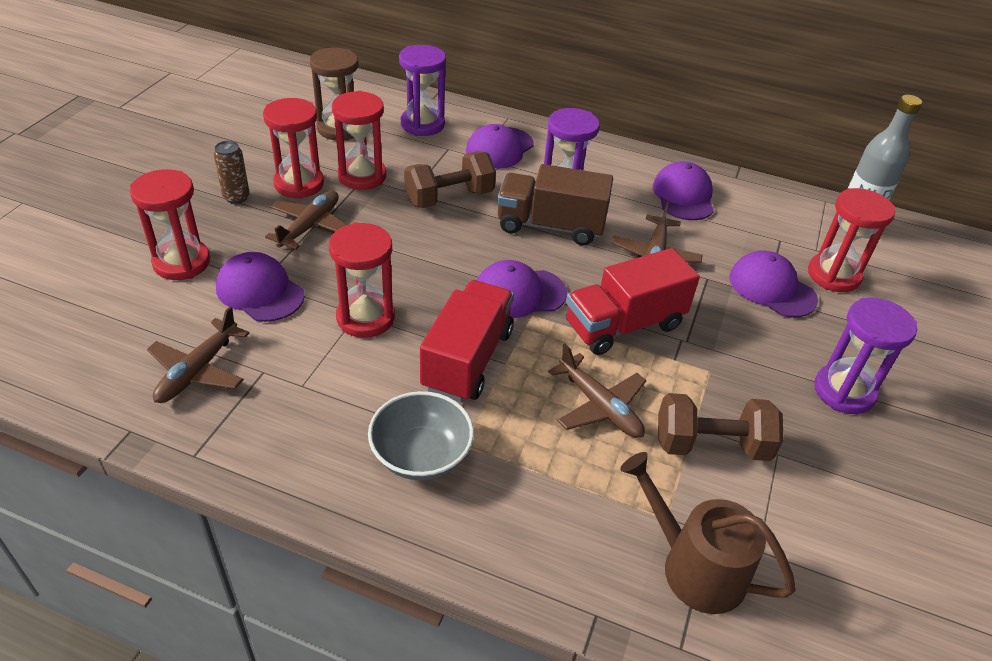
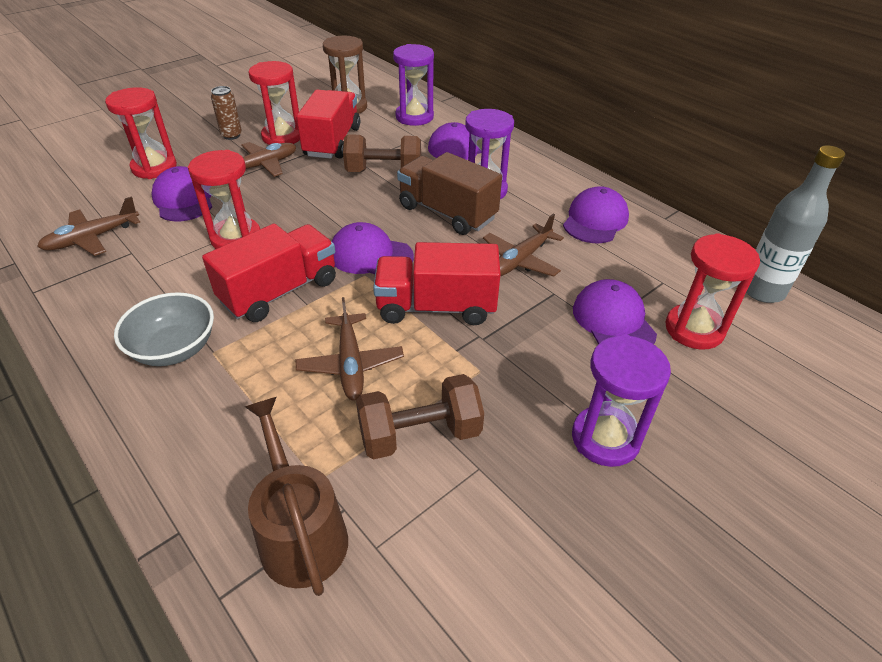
camera: 30 degrees right, 0 degrees up
red hourglass [332,91,386,190] -> red truck [296,90,360,159]
brown dumbbell [658,393,783,461] -> brown dumbbell turned 45 degrees counterclockwise [356,374,484,459]

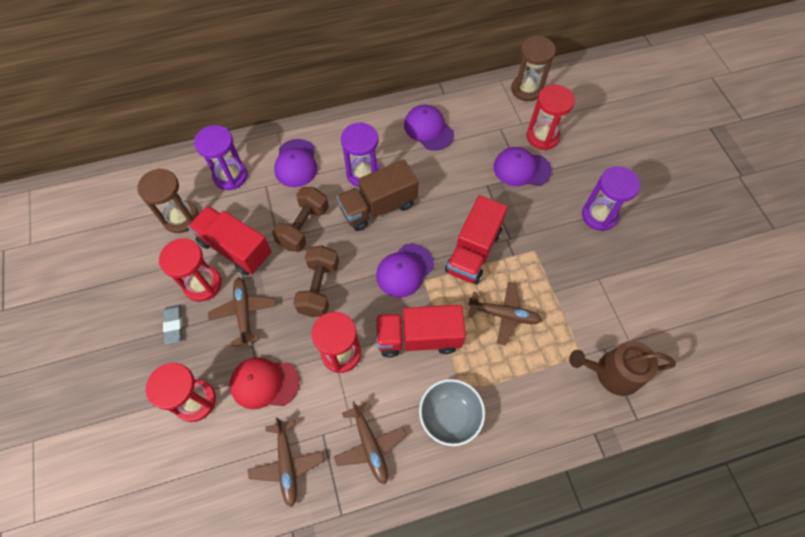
camera: 65 degrees left, 20 degrees up
purple cap [151,166,212,221] -> red cap [230,357,300,409]
red truck [202,224,336,322] -> red truck turned 75 degrees counterclockwise [376,305,466,358]
brown can [211,86,242,140] -> grey eraser [163,305,183,345]
brown dumbbell [356,374,484,459] -> brown dumbbell moved to [293,246,339,317]
brown plane [483,214,564,277] -> brown plane moved to [334,401,406,484]
grey bottle [746,146,845,303] -> brown hourglass [511,35,556,101]

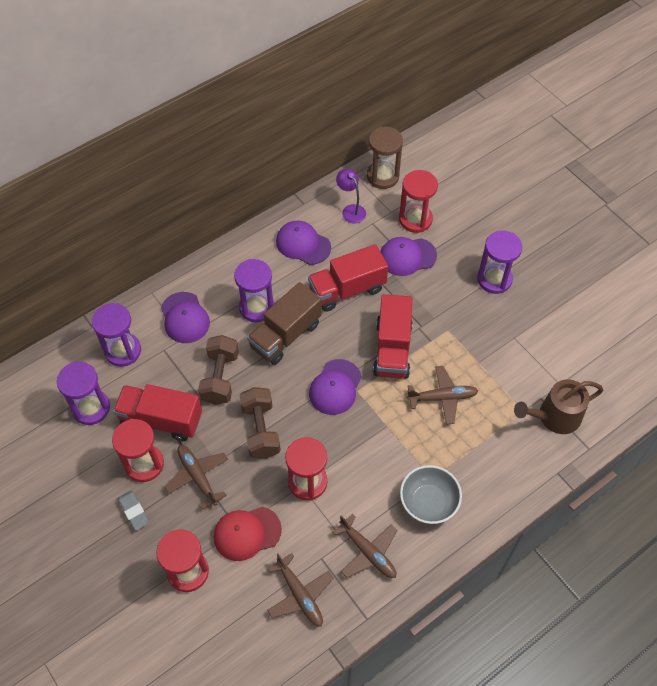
camera: 20 degrees left, 5 degrees down
brown hourglass [138,168,199,233] -> purple hourglass [57,362,110,425]
red truck [376,305,466,358] -> red truck moved to [308,244,388,312]
none -> purple lamp [336,169,366,224]

